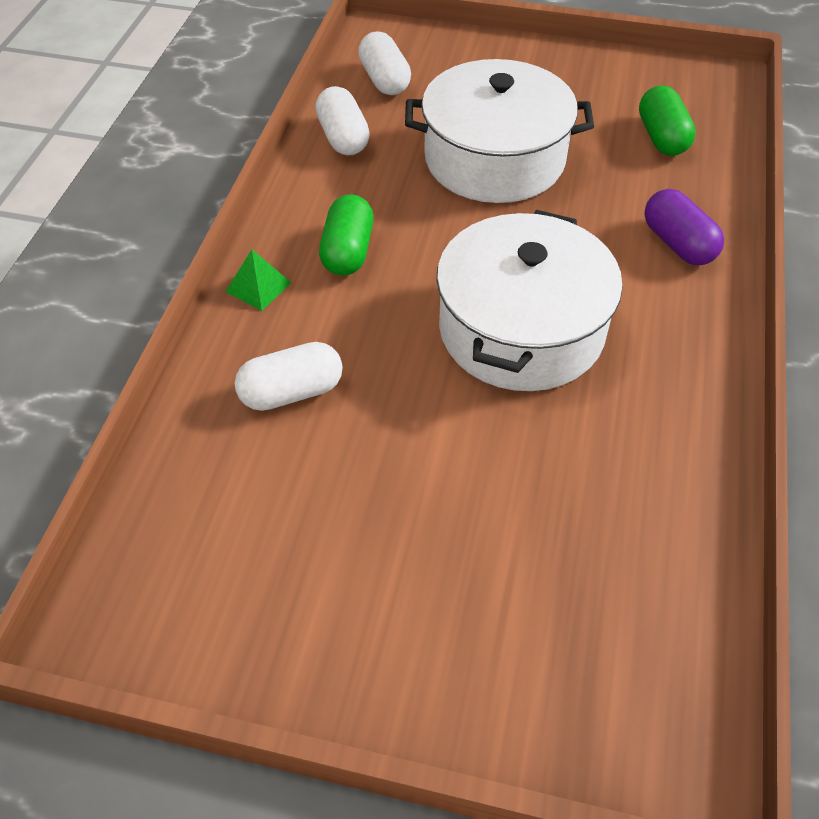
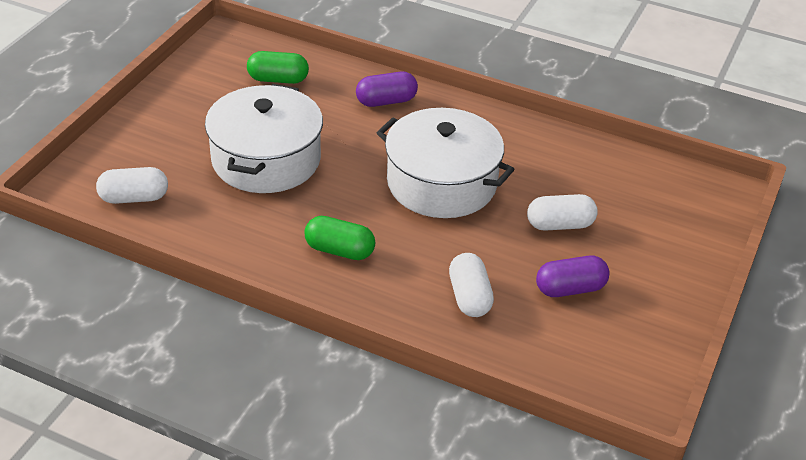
camera: 80 degrees left, 10 degrees down
green pyramid [225,250,292,311] -> none
white capsule [315,86,370,155] -> white capsule moved to [527,194,598,231]
none -> purple capsule [536,256,610,297]

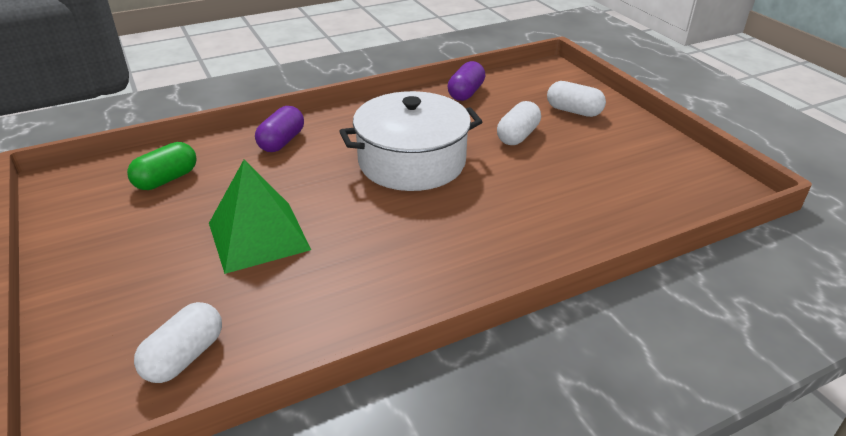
camera: 50 degrees left, 5 degrees down
white pot [205,84,323,193] -> green pyramid [209,160,311,274]
green capsule [304,216,375,260] -> none
white capsule [449,253,494,317] -> white capsule moved to [547,81,606,117]
purple capsule [536,256,610,297] -> purple capsule moved to [448,61,485,101]

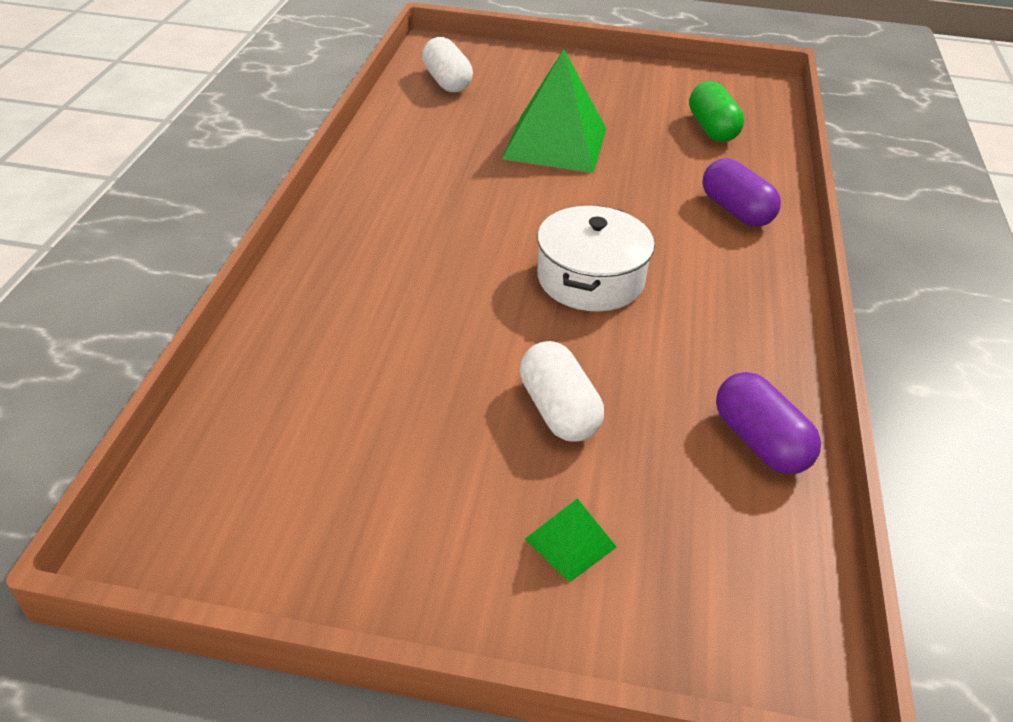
camera: 125 degrees right, 5 degrees up
white pot [339,91,483,191] -> white pot [537,205,655,311], size x0.66
white capsule [547,81,606,117] -> green pyramid [525,498,617,583]

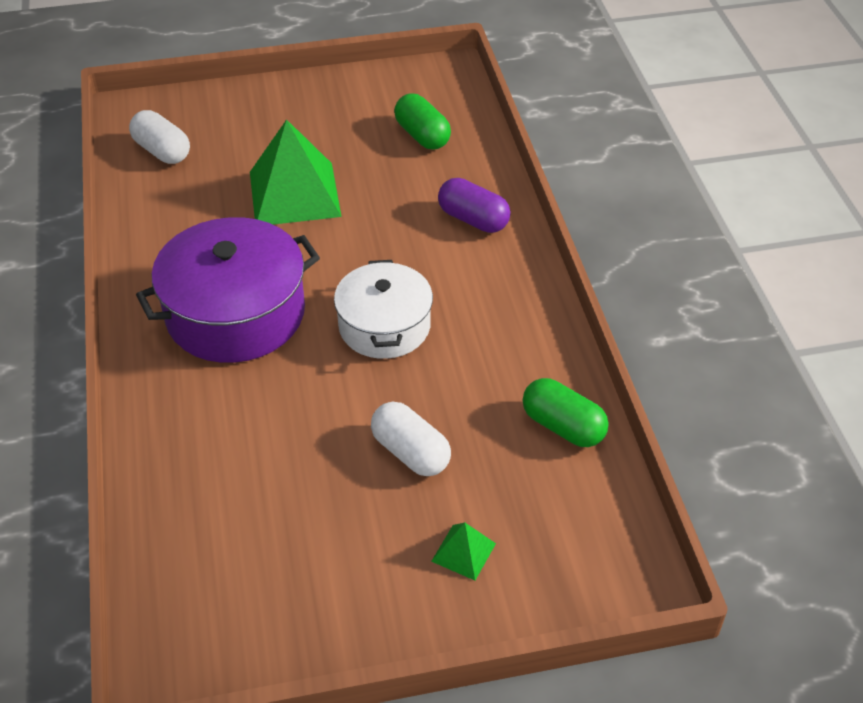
camera: 20 degrees left, 5 degrees up
purple capsule [716,372,821,474] -> green capsule [523,378,609,447]
none -> purple pot [136,217,320,363]

